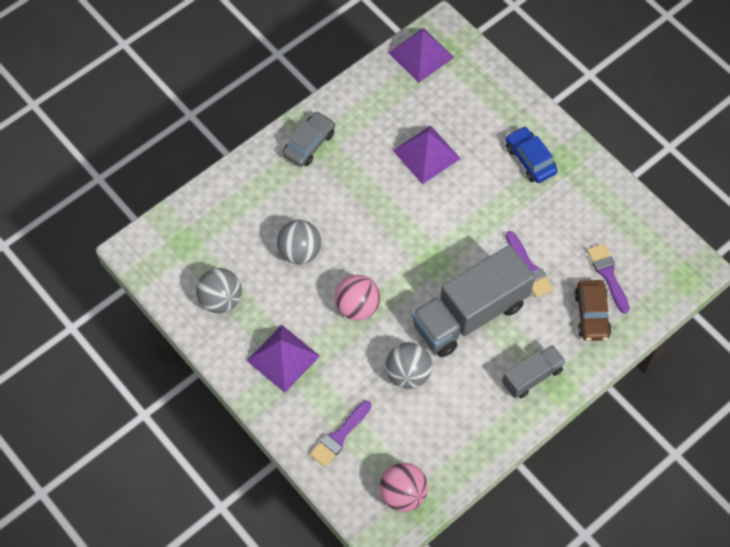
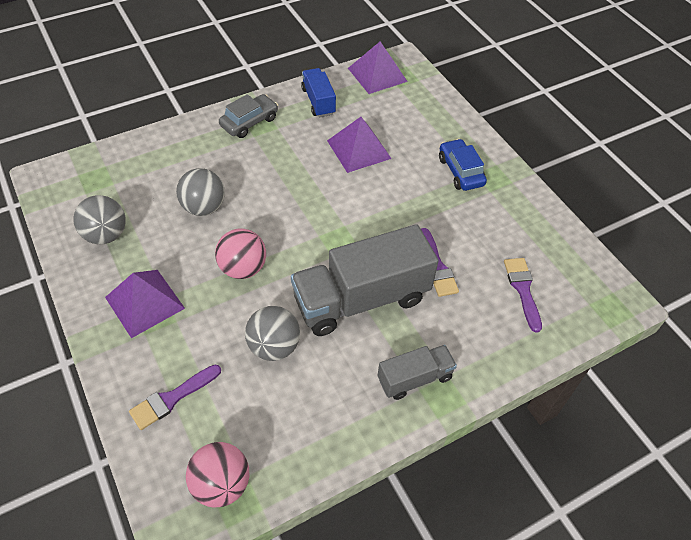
camera: 10 degrees right, 10 degrees down
brown car [574,280,612,341] -> none
none -> blue truck [301,68,336,117]

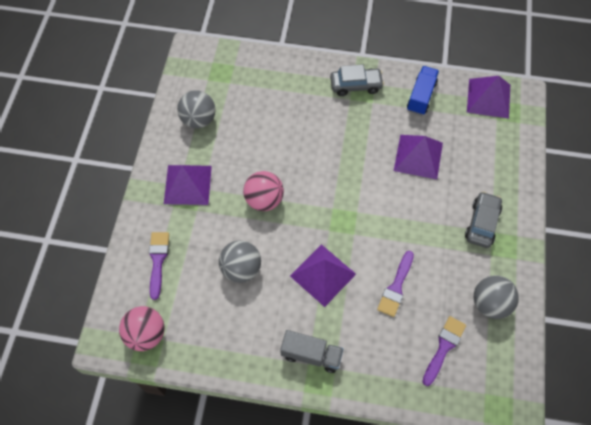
camera: 40 degrees right, 10 degrees up
purple brush [129,365,221,430] -> purple brush turned 90 degrees clockwise [149,232,169,300]
grey ball [176,168,225,216] -> grey ball moved to [474,275,519,319]
grey truck [291,224,439,336] -> purple pyramid [290,244,356,307]
blue car [439,139,487,191] -> grey car [465,191,502,248]

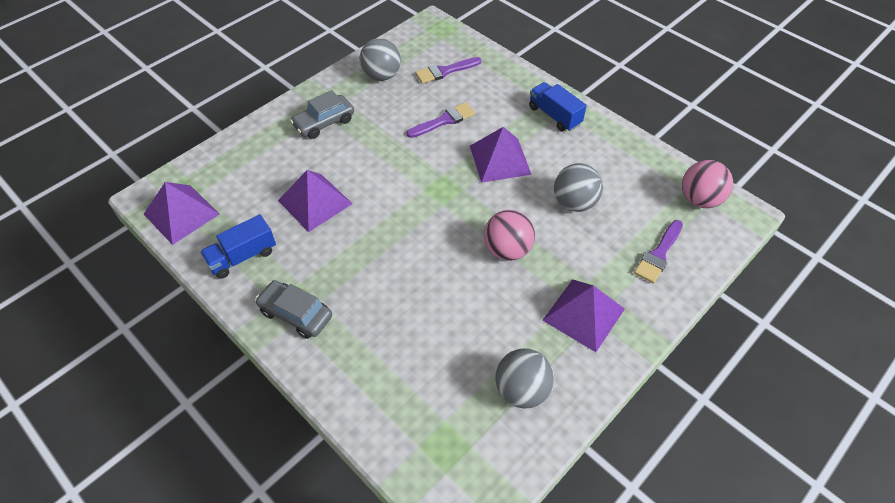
camera: 145 degrees left, 10 degrees down
grey truck [280,330,344,373] -> blue truck [529,82,587,132]

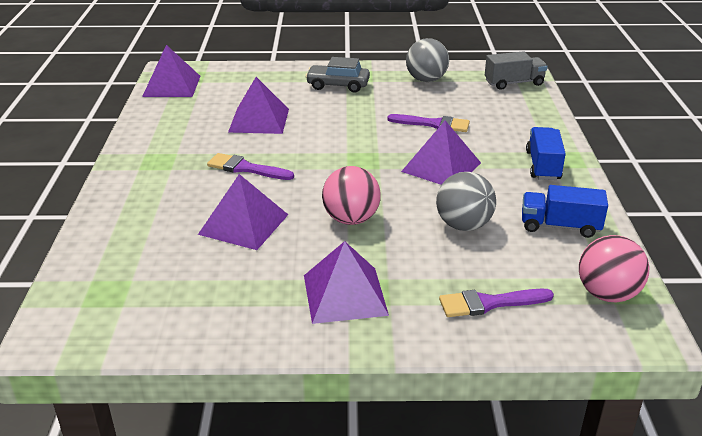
camera: 45 degrees right, 20 degrees down
blue truck [200,214,276,279] -> blue truck moved to [522,185,608,238]
grey car [255,280,332,339] -> none
purple brush [415,57,482,84] -> purple brush moved to [207,153,294,180]
grey ball [495,348,555,408] -> none
none -> purple pyramid [198,174,288,250]
none -> grey truck [485,51,547,90]

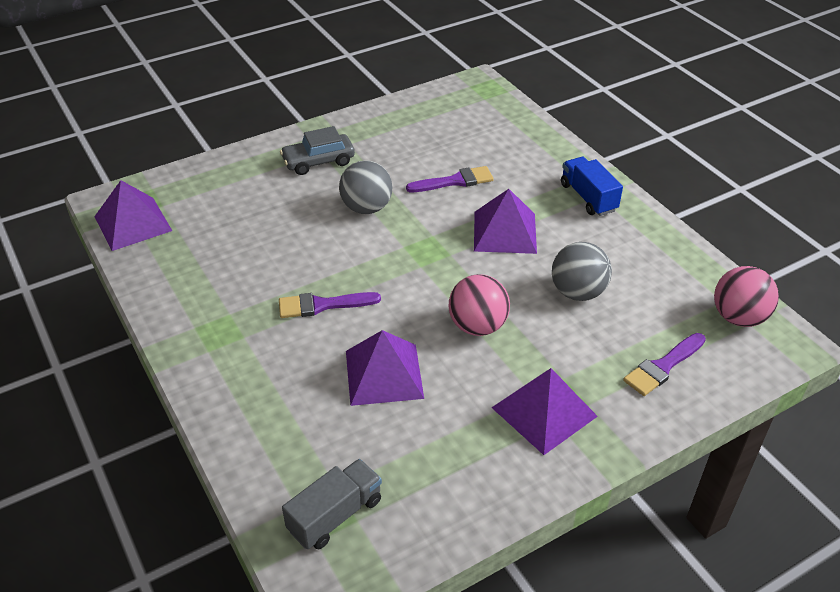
camera: 30 degrees left, 10 degrees up
purple pyramid [228,77,289,134] -> none
grey ball [406,38,449,82] -> grey ball moved to [339,161,392,214]
grey truck [485,51,547,90] -> grey truck moved to [282,459,382,549]
blue truck [522,185,608,238] -> none

